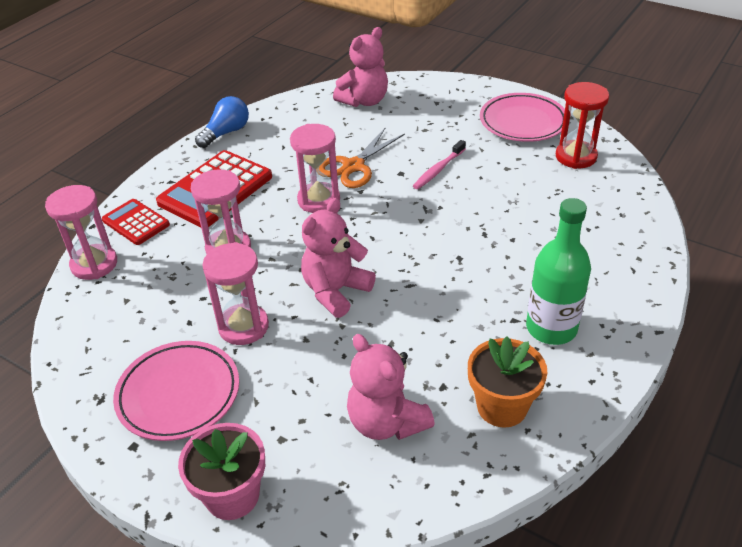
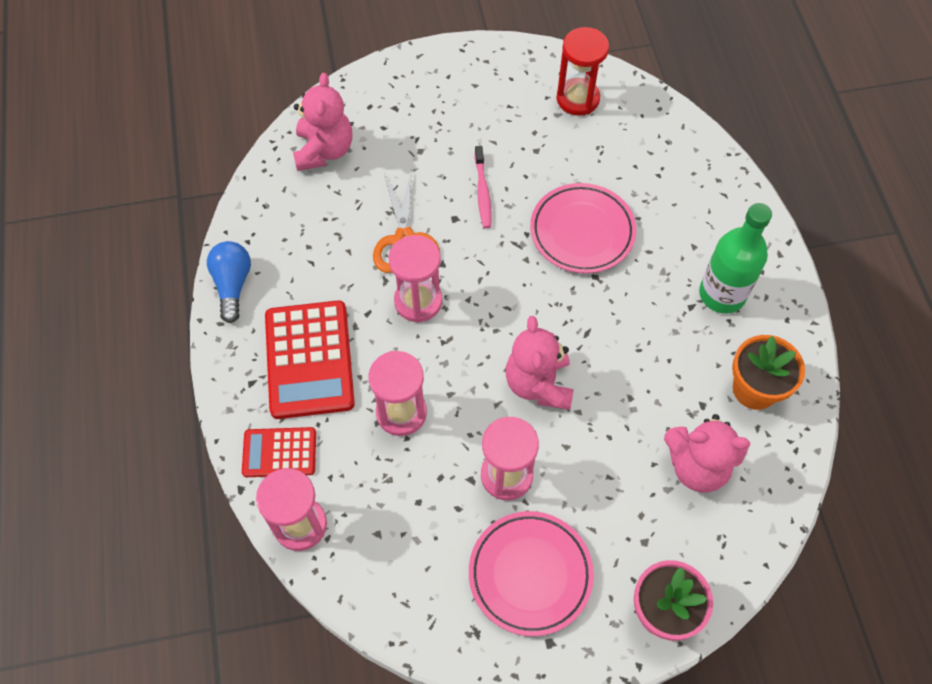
camera: 45 degrees left, 20 degrees up
pink plate [480,93,565,142] -> pink plate moved to [530,183,636,273]

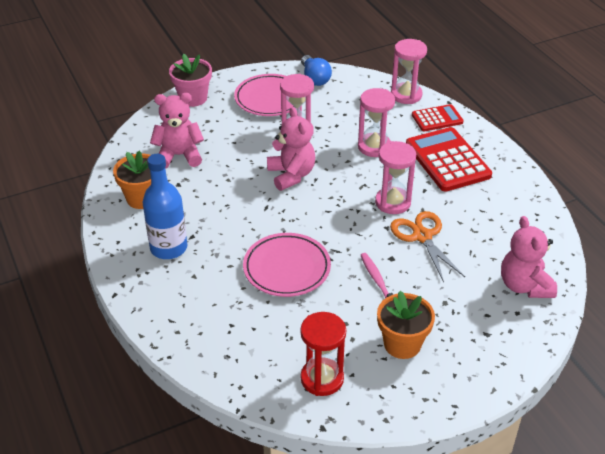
camera: 165 degrees right, 20 degrees down
blue light bulb [207,241,251,323] -> blue light bulb moved to [301,55,332,86]
green bottle [699,203,772,314] -> blue bottle [142,154,187,259]
none -> orange flower pot [377,291,435,359]

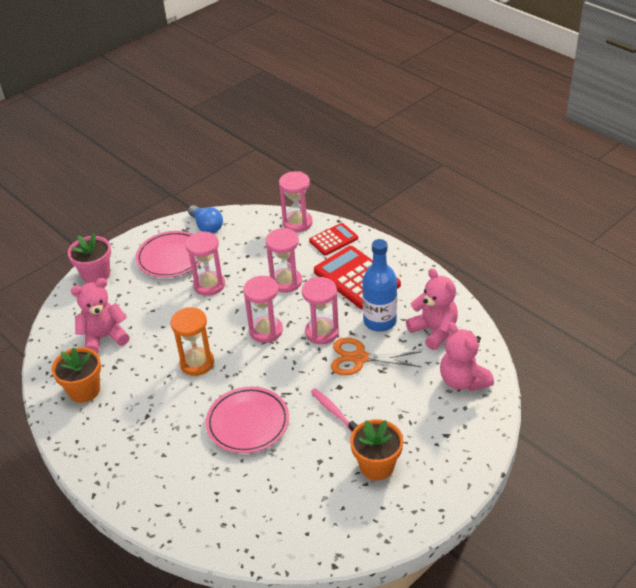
camera: 15 degrees left, 0 degrees up
blue bottle [142,154,187,259] -> blue bottle moved to [362,239,397,332]
pink teddy bear [267,107,315,191] -> pink teddy bear moved to [406,268,458,350]
red hourglass [300,312,346,396] -> none
orange scissors [390,211,465,283] -> orange scissors turned 45 degrees counterclockwise [331,338,422,375]
none -> orange hourglass [170,307,214,376]
none -> pink hourglass [243,276,283,343]

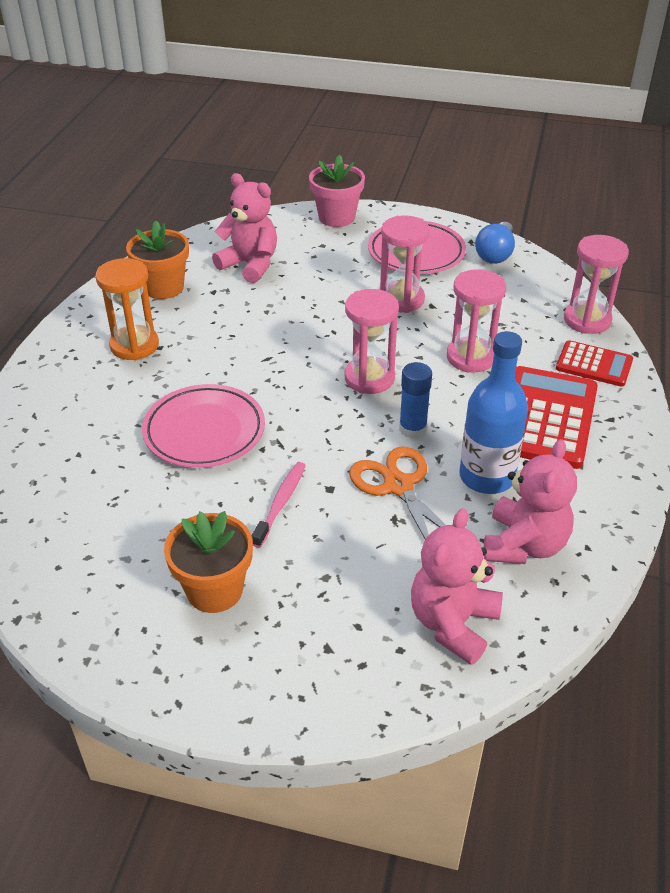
camera: 55 degrees right, 0 degrees up
orange hourglass [170,307,214,376] -> orange hourglass moved to [95,258,159,360]
pink hourglass [302,277,339,344] -> blue glue stick [399,362,432,438]

